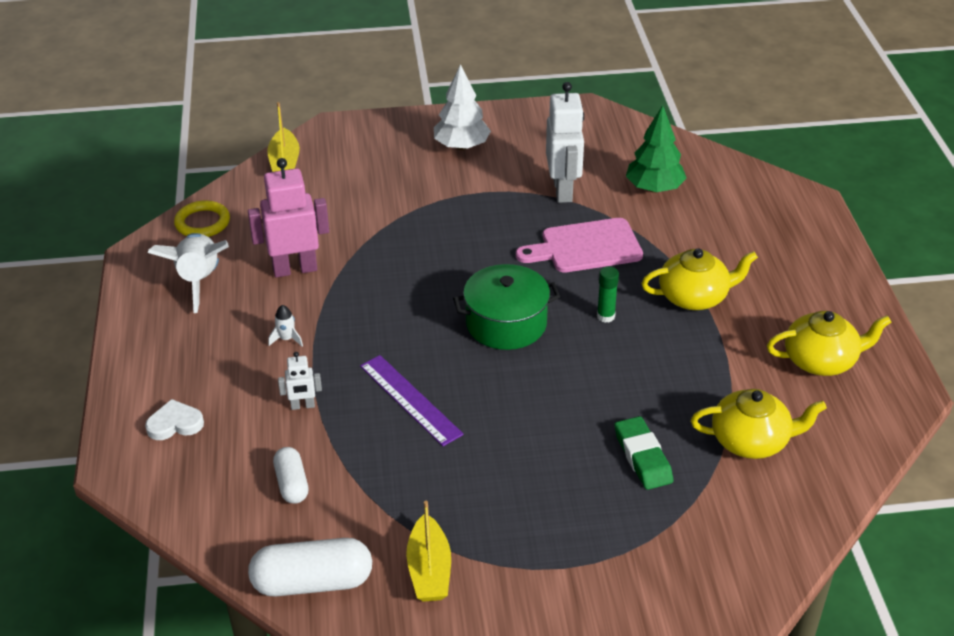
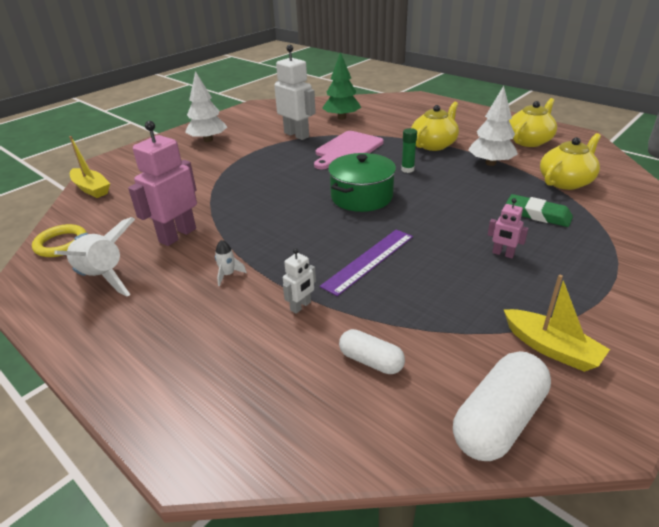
camera: 40 degrees left, 5 degrees down
white heart [145,399,204,440] -> none
purple ruler [360,355,464,446] -> purple ruler turned 60 degrees counterclockwise [320,229,413,296]
none -> white tree [468,86,518,166]
none -> pink robot [488,198,528,258]

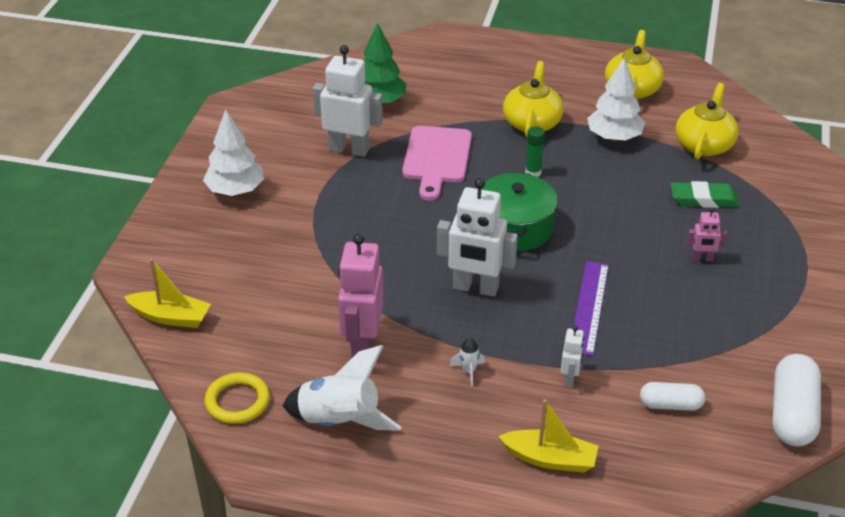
camera: 30 degrees left, 5 degrees up
yellow boat [503,275,610,372] -> yellow boat moved to [498,399,599,473]
none -> white robot [437,178,518,297]

